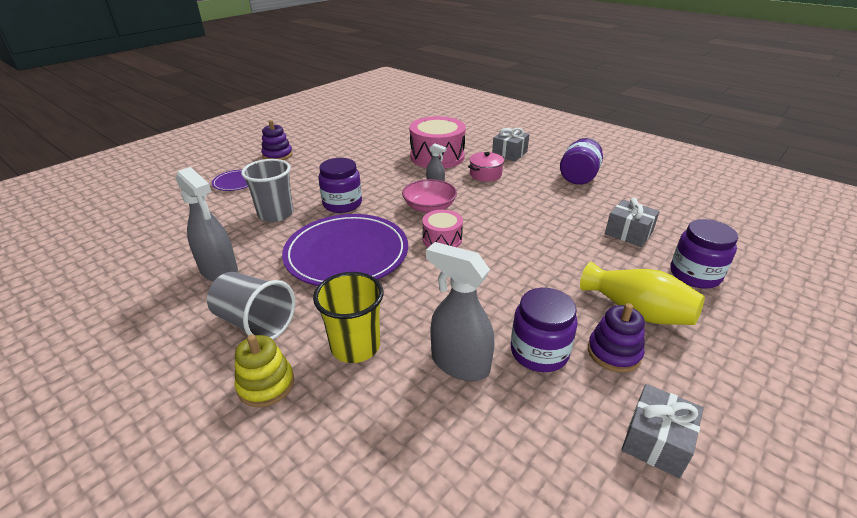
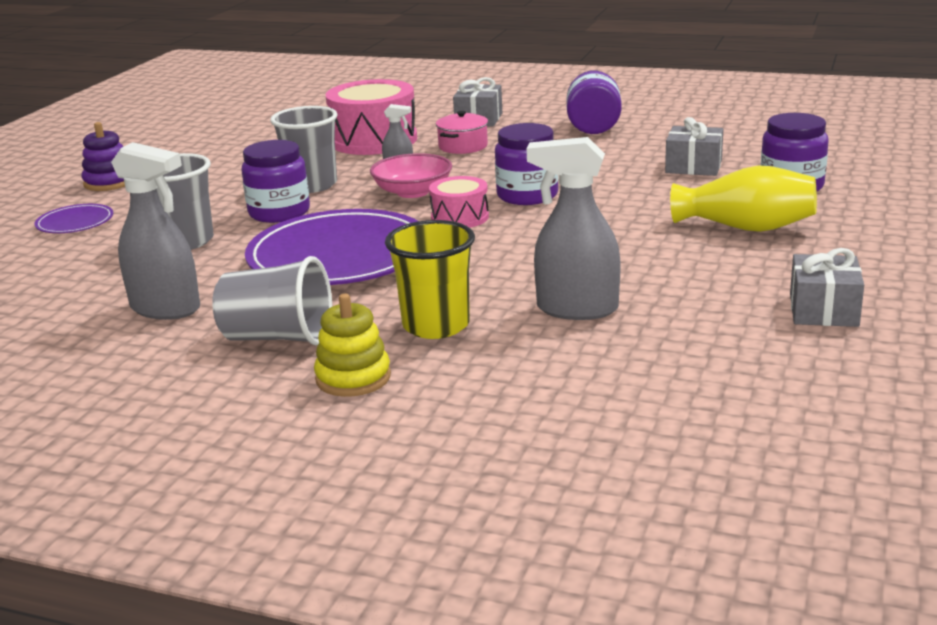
camera: 20 degrees left, 10 degrees down
purple jar [511,288,578,372] -> purple jar moved to [495,123,559,205]
purple stacking toy [588,303,645,372] -> none
none -> grey cup [270,106,338,193]

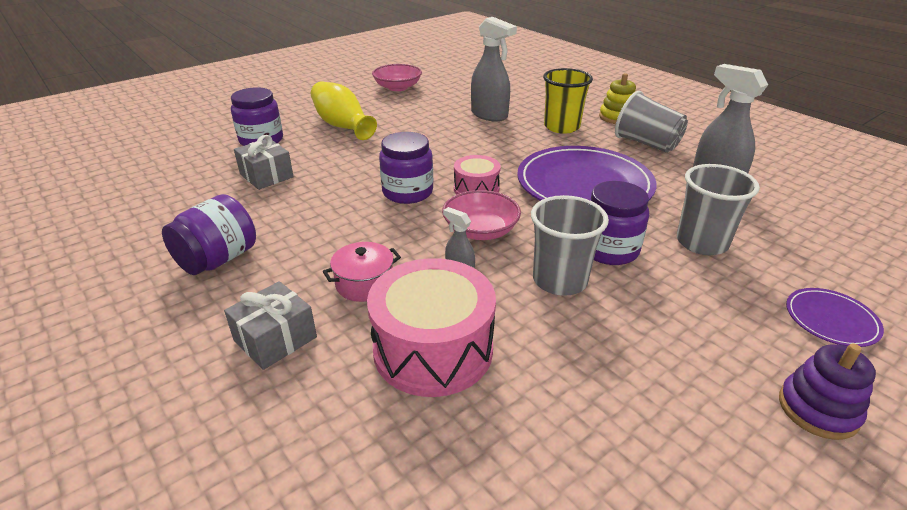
camera: 150 degrees left, 10 degrees up
grey gift [790,248,864,327] -> pink bowl [372,64,422,91]

